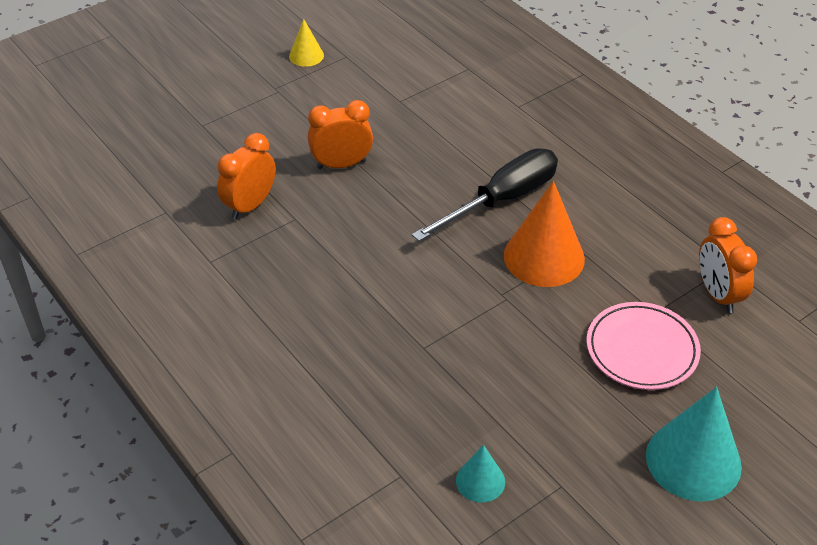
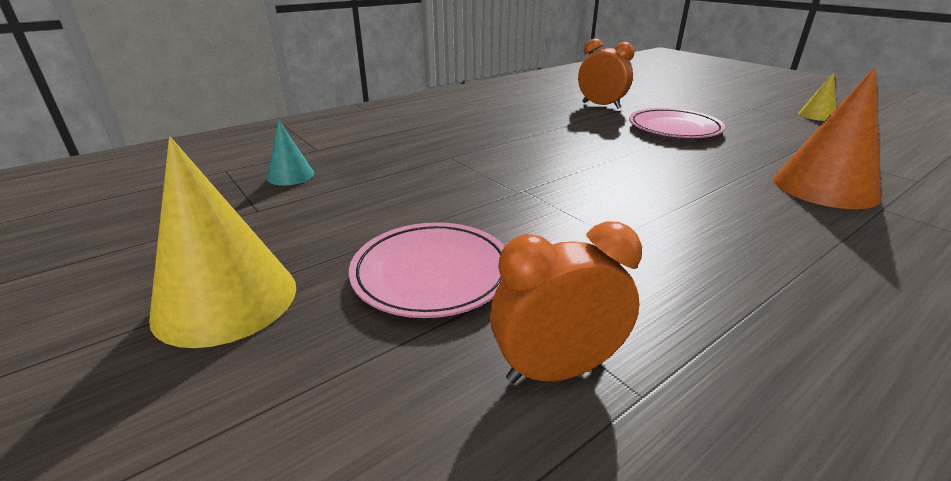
camera: 90 degrees right, 15 degrees down
orange clock [308,100,373,169] -> pink plate [629,108,725,138]
black screwdriver [412,148,558,241] -> none
orange cone [504,181,585,287] -> orange cone moved to [773,67,881,209]
turquoise cone [646,387,742,501] -> yellow cone [149,137,296,348]

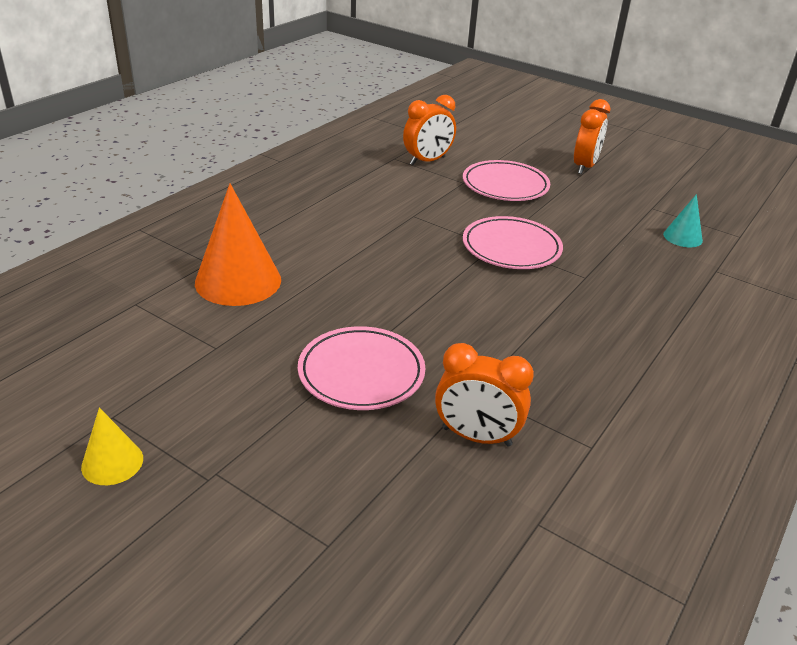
camera: 160 degrees right, 5 degrees up
yellow cone [149,137,296,348] -> orange clock [574,99,610,174]
none -> pink plate [463,216,563,269]

